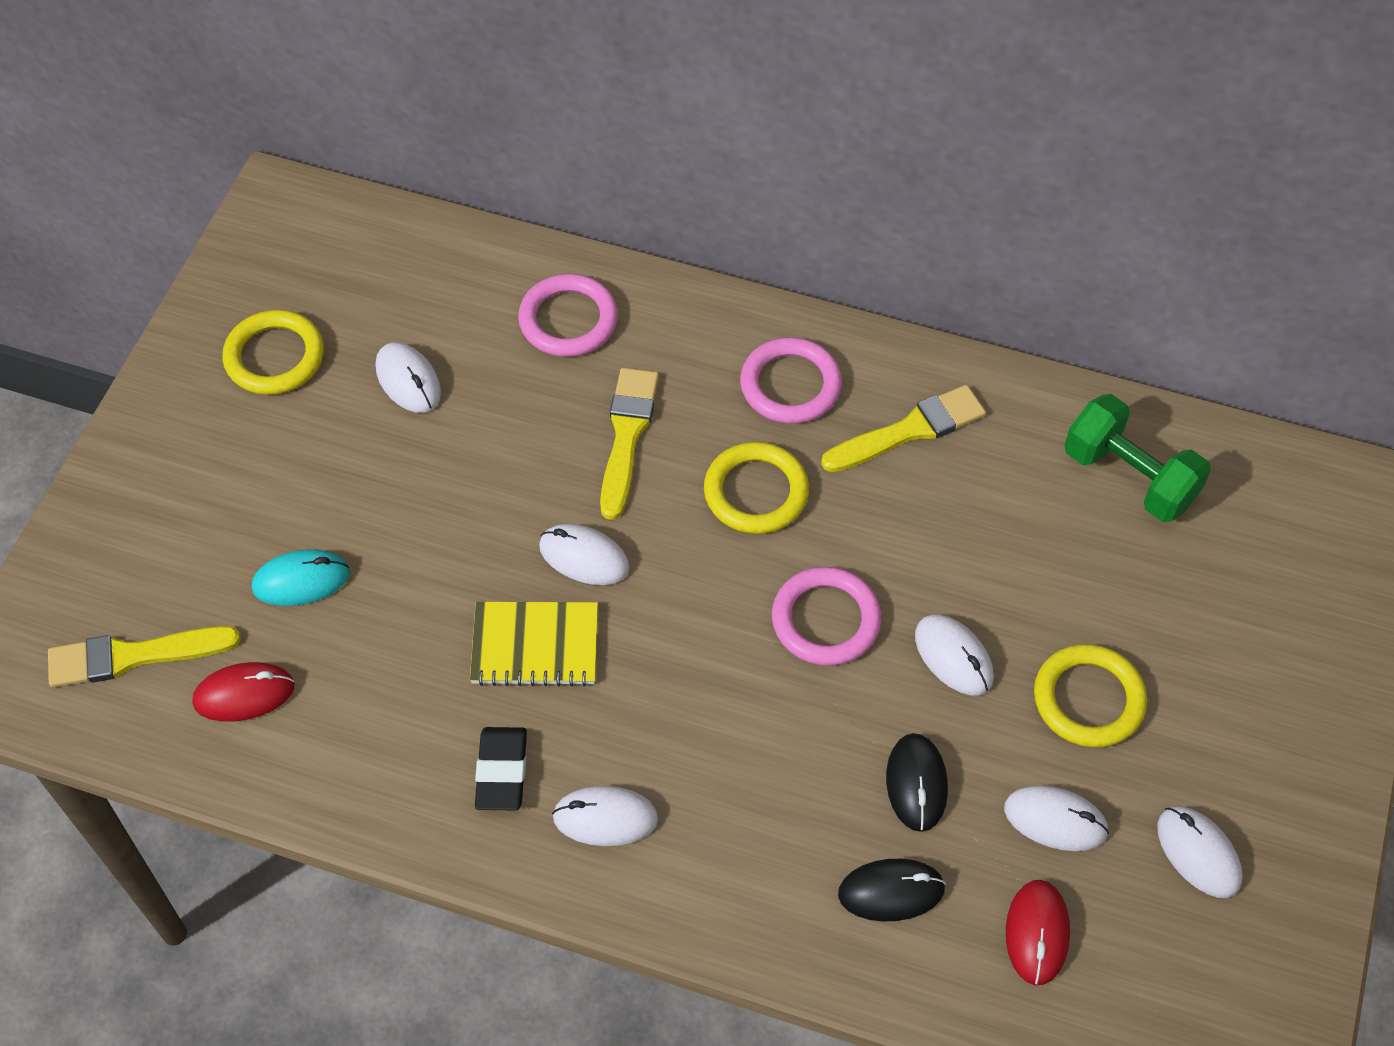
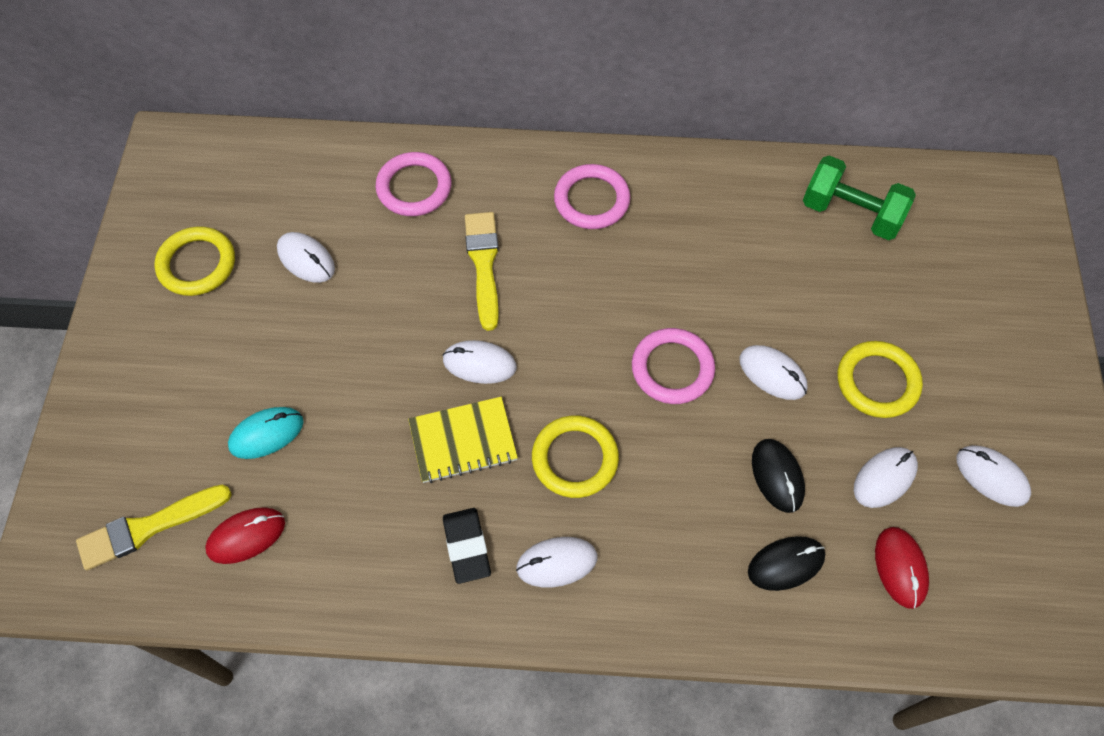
camera: 15 degrees left, 5 degrees up
yellow ring [704,442,809,534] -> yellow ring moved to [532,416,619,498]
yellow brush [821,385,986,472] -> none
white mouse [1004,786,1109,851] -> white mouse turned 45 degrees counterclockwise [854,447,918,508]

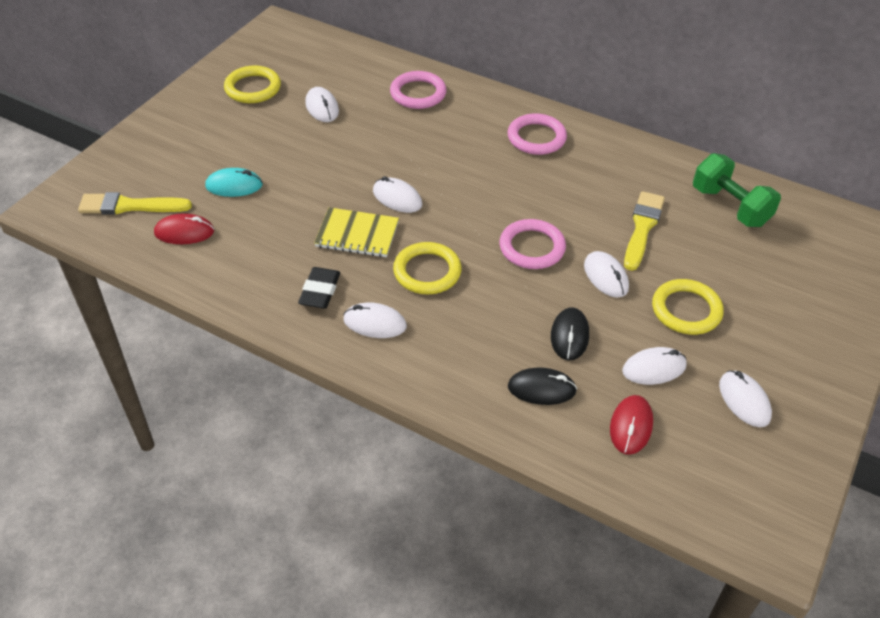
camera: 25 degrees right, 15 degrees down
yellow brush [465,212,499,331] -> yellow brush moved to [624,191,665,271]

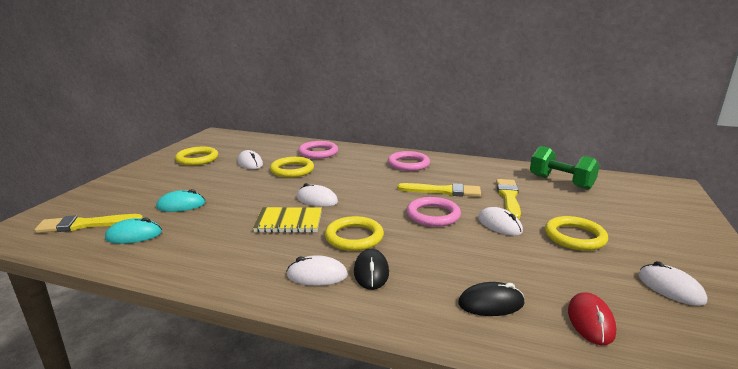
camera: 10 degrees left, 25 degrees down
red mouse [154,213,214,244] -> turquoise mouse [105,218,162,244]
black eraser [298,267,340,309] -> none
black mouse [551,308,589,360] -> black mouse moved to [354,248,389,290]
white mouse [622,347,687,385] -> none
none -> yellow ring [270,157,314,178]
none -> yellow brush [397,183,481,197]

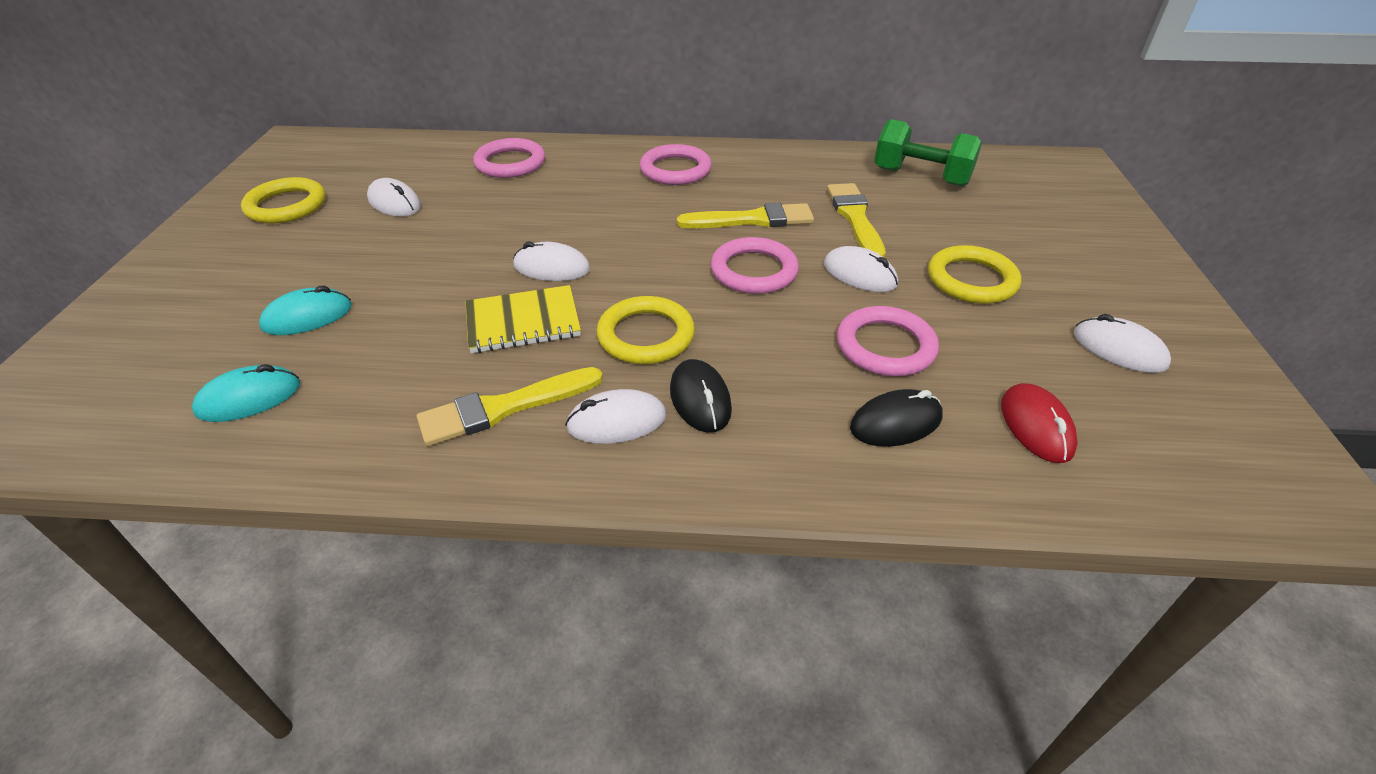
camera: 15 degrees left, 20 degrees up
yellow brush [35,214,143,233] -> yellow brush moved to [417,367,603,446]
yellow ring [270,157,314,178] -> none
none -> pink ring [837,306,939,376]

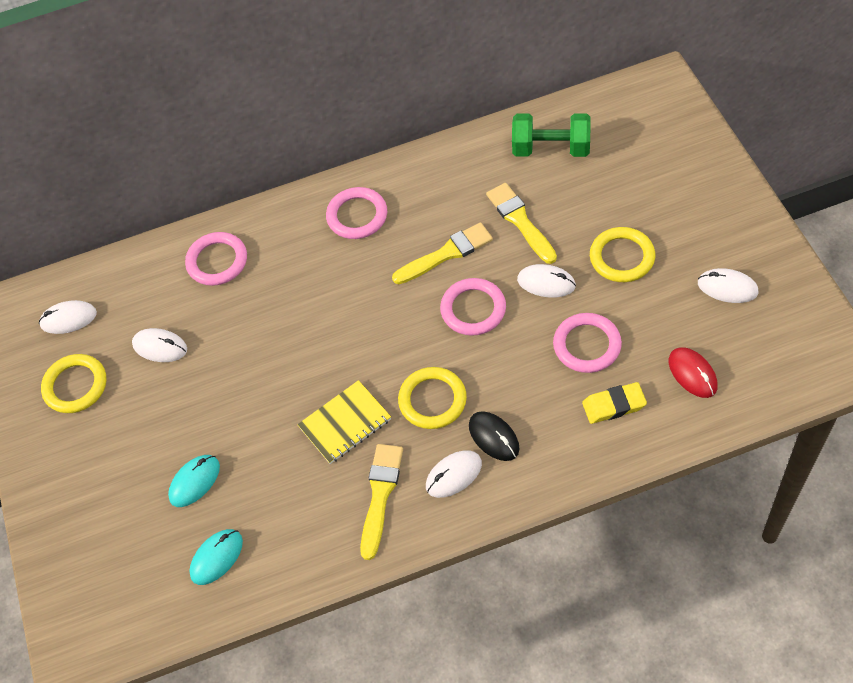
camera: 15 degrees left, 15 degrees up
yellow brush [417,367,603,446] -> yellow brush turned 150 degrees clockwise [360,444,403,560]
white mouse [513,241,590,281] -> white mouse moved to [39,300,97,334]
black mouse [850,389,943,447] -> yellow eraser [582,382,647,424]

